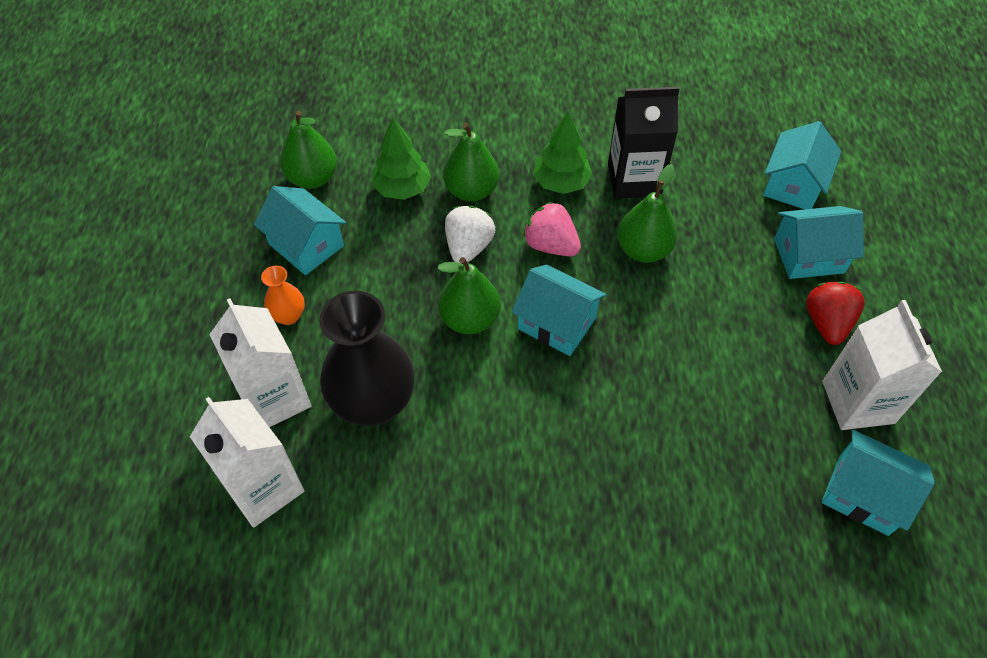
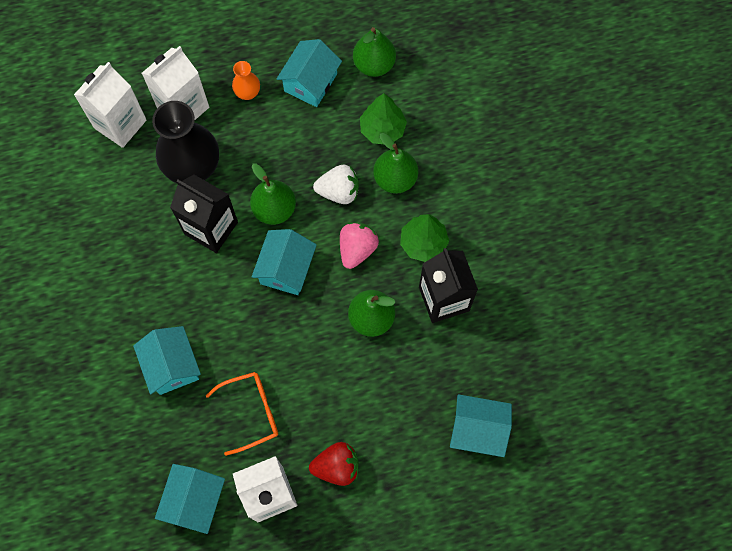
camera: 75 degrees right, 15 degrees up
turquoise house [774,206,864,279] -> turquoise house moved to [133,326,201,395]
none -> black carton [170,175,238,253]
none -> orange glasses [206,372,278,456]

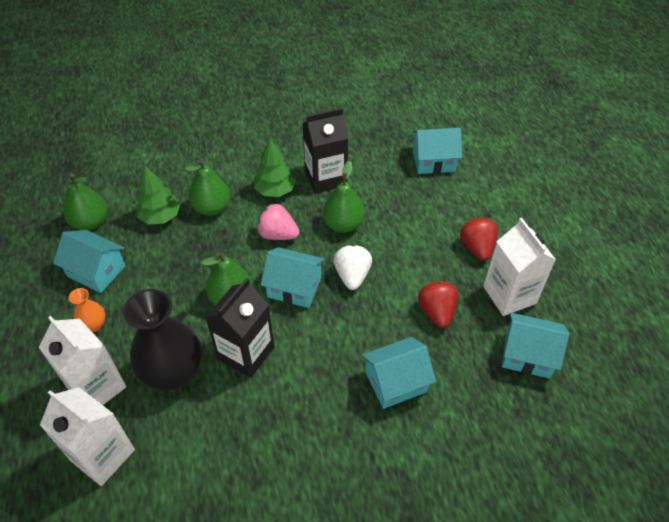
camera: 90 degrees left, 20 degrees down
orange glasses [206,372,278,456] -> red strawberry [418,281,458,328]
white strawberry [313,165,359,204] -> white strawberry moved to [333,245,372,290]
turquoise house [450,394,512,457] -> turquoise house turned 75 degrees clockwise [412,128,462,174]

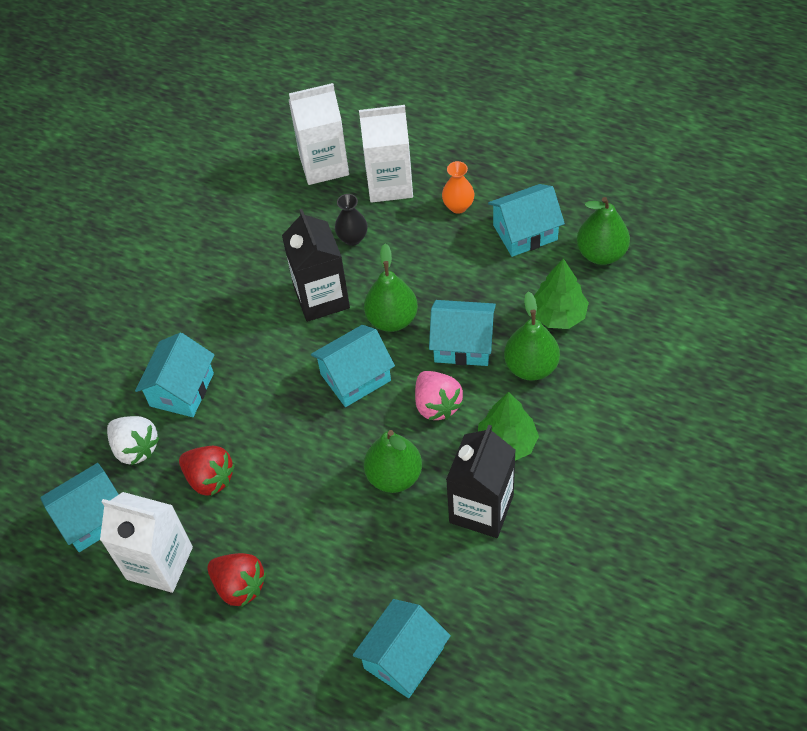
camera: 135 degrees right, 5 degrees up
black vase [123,289,202,391] -> black vase [335,194,367,246], size x0.46
pink strawberry [257,203,300,240] -> pink strawberry turned 90 degrees clockwise [415,371,463,420]
white strawberry [333,245,372,290] -> white strawberry moved to [107,416,160,465]
none -> turquoise house [429,300,496,366]

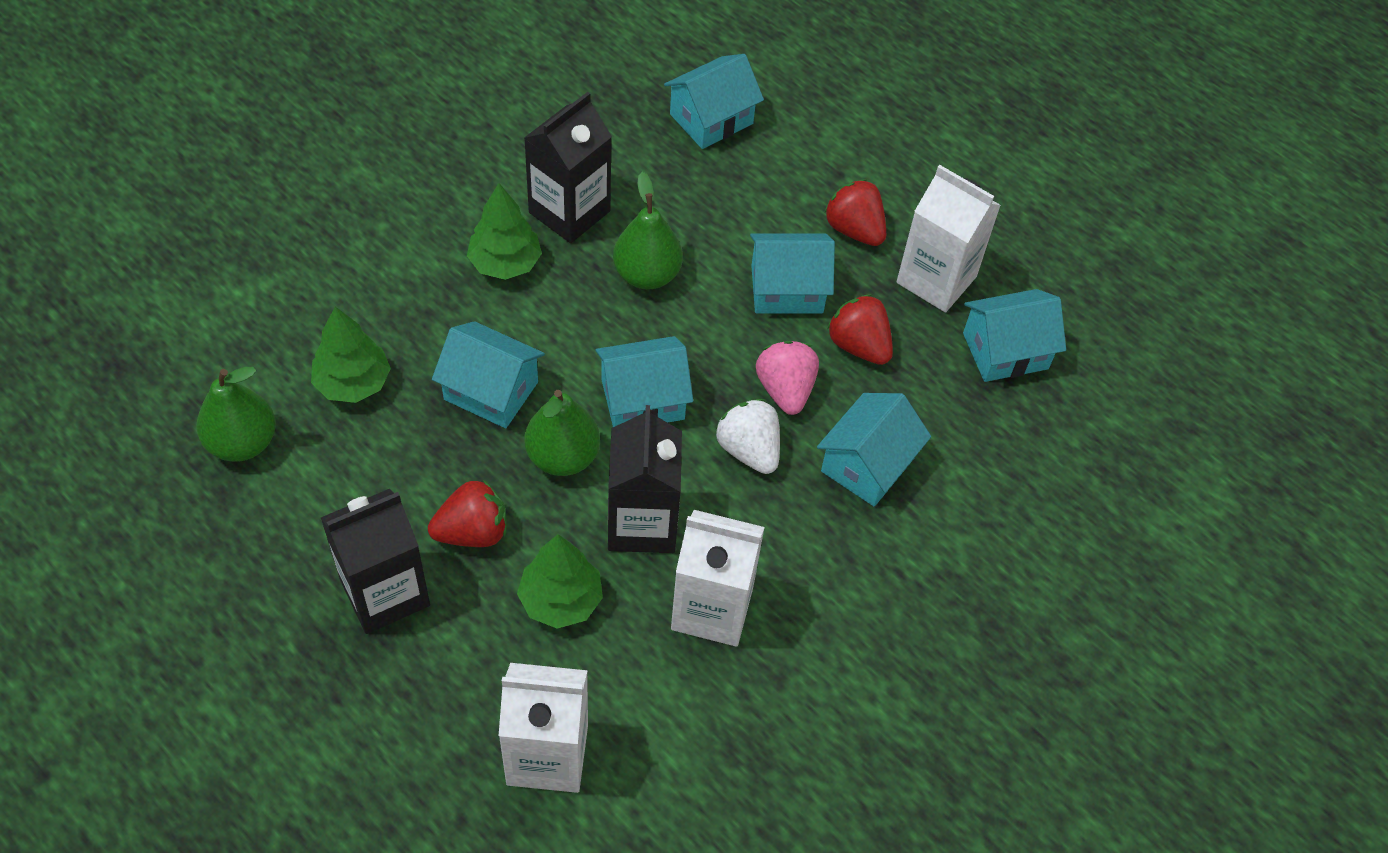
camera: 170 degrees left, 0 degrees up
white strawberry [107,416,160,465] -> white strawberry moved to [715,399,780,474]
black vase [335,194,367,246] -> green tree [517,534,603,629]
white carton [359,105,413,203] -> white carton moved to [671,510,765,647]
pink strawberry [415,371,463,420] -> pink strawberry moved to [756,341,819,415]
orange vase [442,161,474,214] -> black carton [321,489,430,634]
turquoise house [488,184,565,257] -> turquoise house moved to [750,233,835,313]
green pear [504,291,560,381] -> none
none -> red strawberry [428,480,507,547]

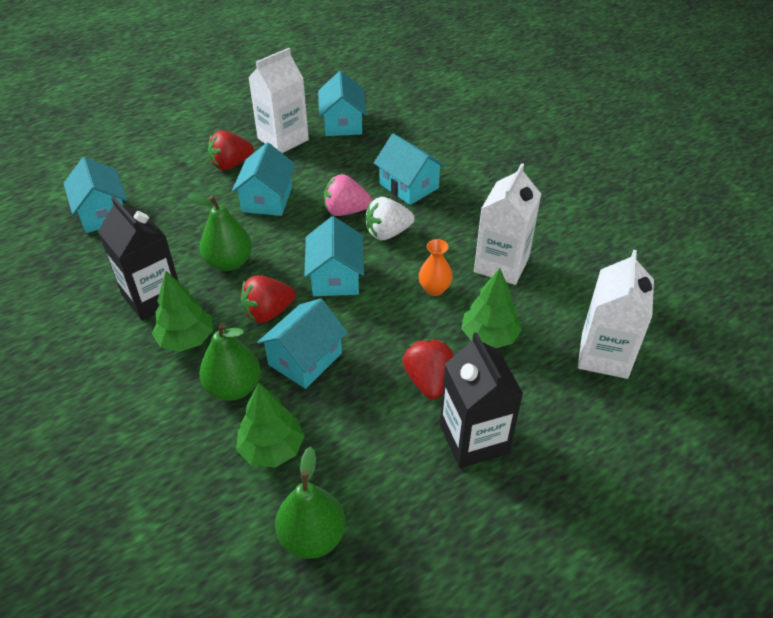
camera: 75 degrees left, 10 degrees down
green pear [524,390,600,476] -> green pear moved to [199,323,261,401]
black carton [608,405,682,553] -> orange vase [419,239,453,296]
red strawberry [827,295,893,365] -> red strawberry moved to [241,275,296,323]

